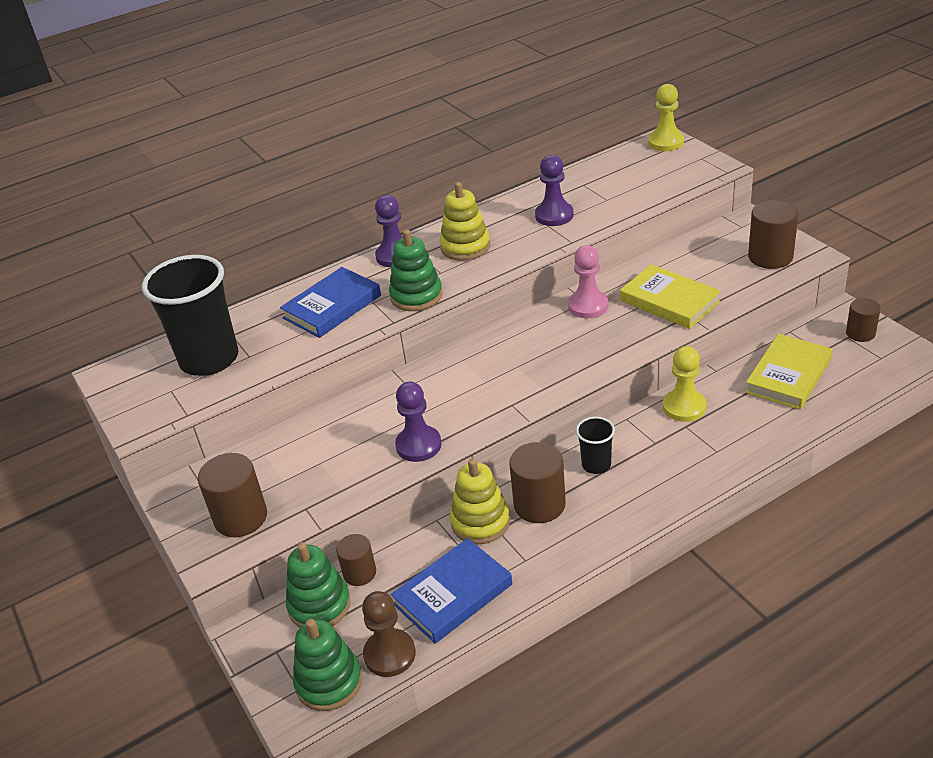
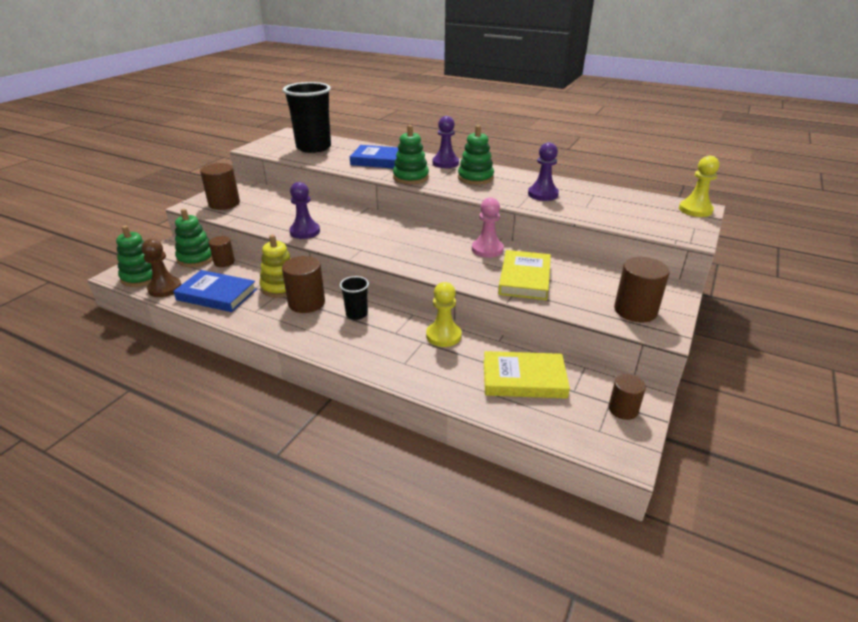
camera: 55 degrees right, 5 degrees down
yellow stacking toy [440,182,490,261] -> green stacking toy [458,125,494,185]

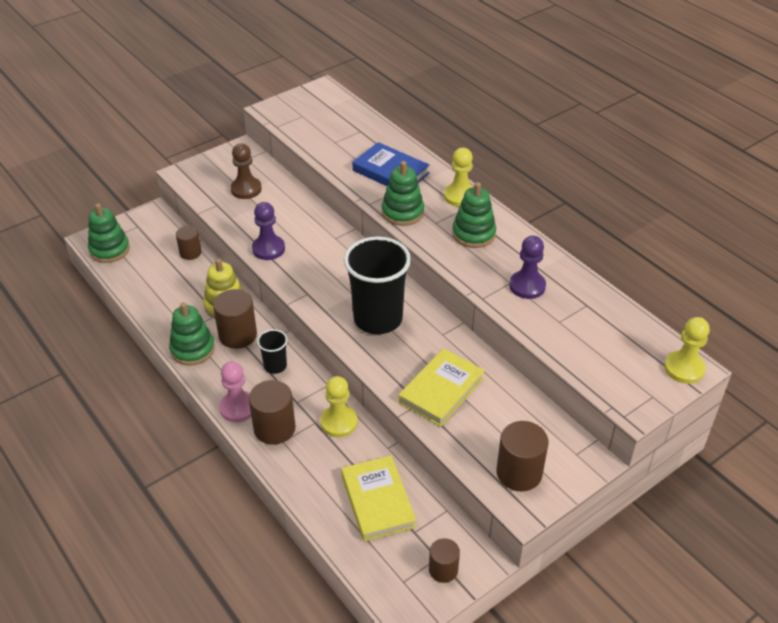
camera: 25 degrees right, 10 degrees up
brown pawn [142,239,181,297] -> brown pawn moved to [230,143,262,199]
blue book [173,270,257,312] -> none
green stacking toy [175,209,213,267] -> green stacking toy moved to [169,302,215,366]
brown cylinder [200,163,240,210] -> brown cylinder moved to [249,380,296,445]
black cup [283,82,331,153] -> black cup moved to [344,236,411,334]
purple pawn [432,116,459,168] -> yellow pawn [444,148,473,207]
pink pawn [472,197,504,257] -> pink pawn moved to [219,362,251,422]
yellow book [484,351,570,399] -> yellow book turned 45 degrees clockwise [341,455,416,542]

